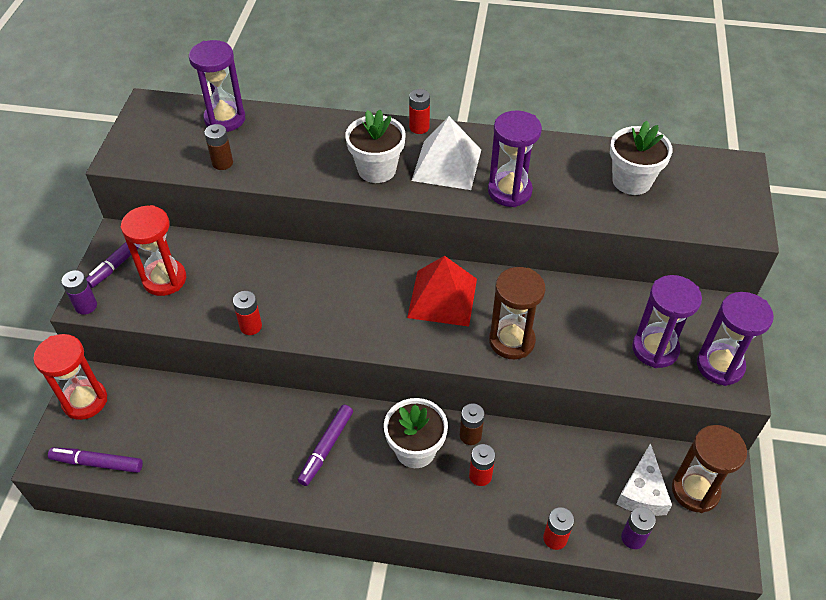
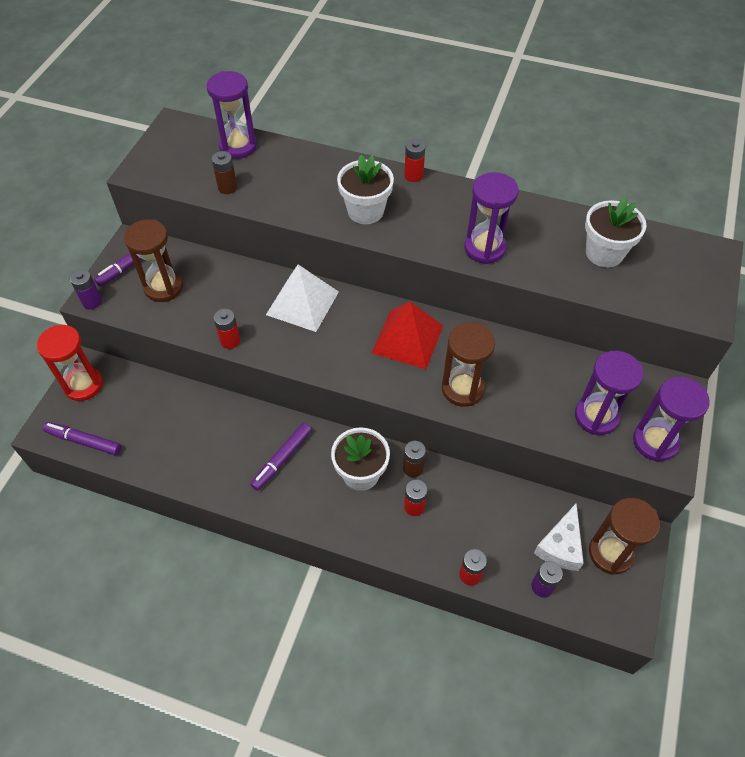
camera: 10 degrees right, 5 degrees up
red hourglass [120,205,186,296] -> brown hourglass [124,219,183,302]
white pyramid [412,116,481,190] -> white pyramid moved to [266,265,339,332]

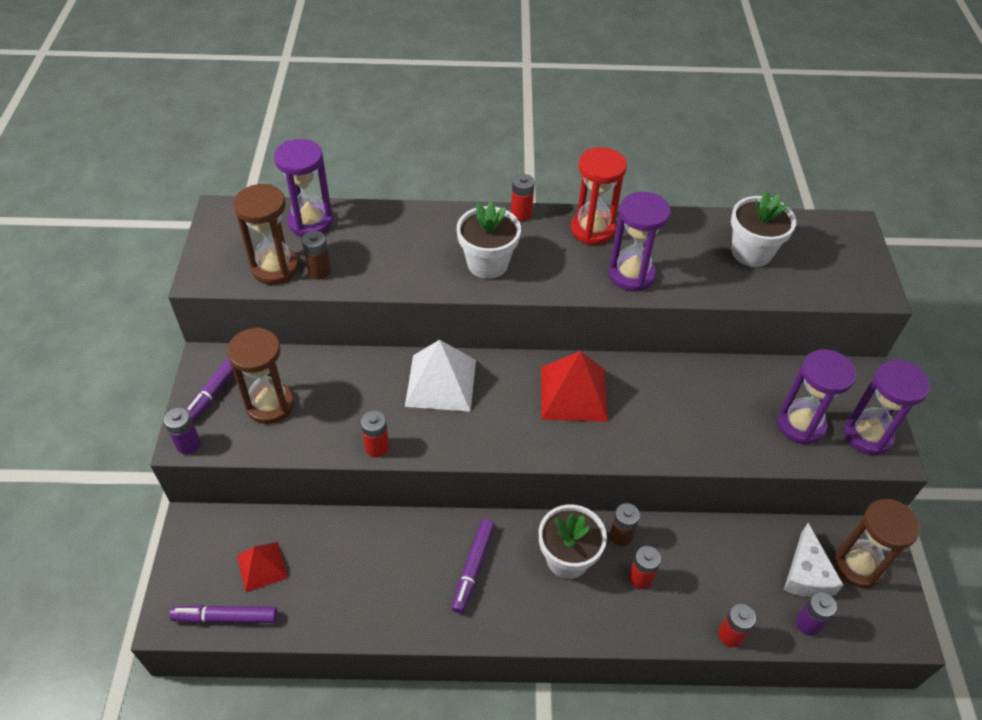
camera: 20 degrees left, 5 degrees down
red hourglass [37,325,103,401] -> red hourglass moved to [571,147,627,245]
brown hourglass [442,322,495,407] -> brown hourglass moved to [233,184,299,285]
none -> red pyramid [237,542,288,592]

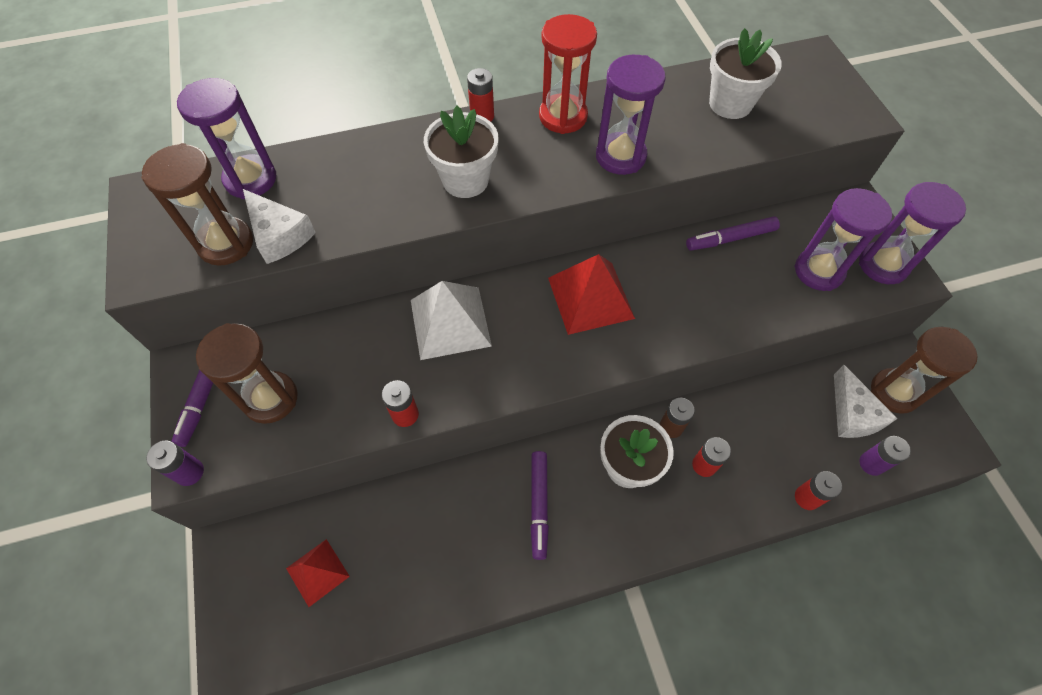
camera: 15 degrees left, 10 degrees up
purple marker [169,605,277,623] -> purple marker moved to [686,216,780,251]
brown battery [302,231,331,280] -> white cheese [243,189,316,264]

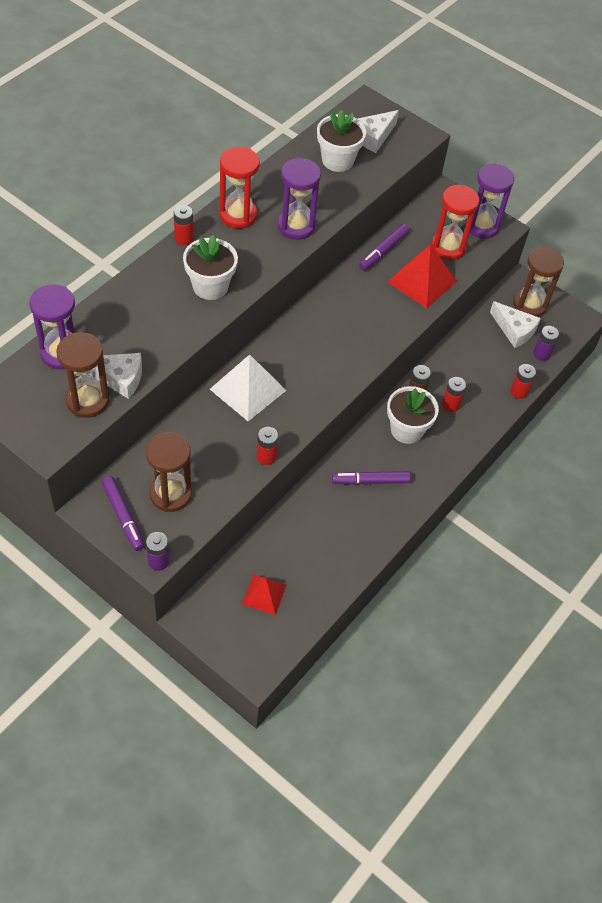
camera: 40 degrees left, 5 degrees down
purple marker [530,451,549,560] -> purple marker turned 120 degrees clockwise [332,471,411,485]
red pyramid [548,254,635,335] -> red pyramid moved to [387,245,457,309]
purple hourglass [794,188,892,291] -> red hourglass [431,185,480,260]
none -> white cheese [358,110,399,153]

